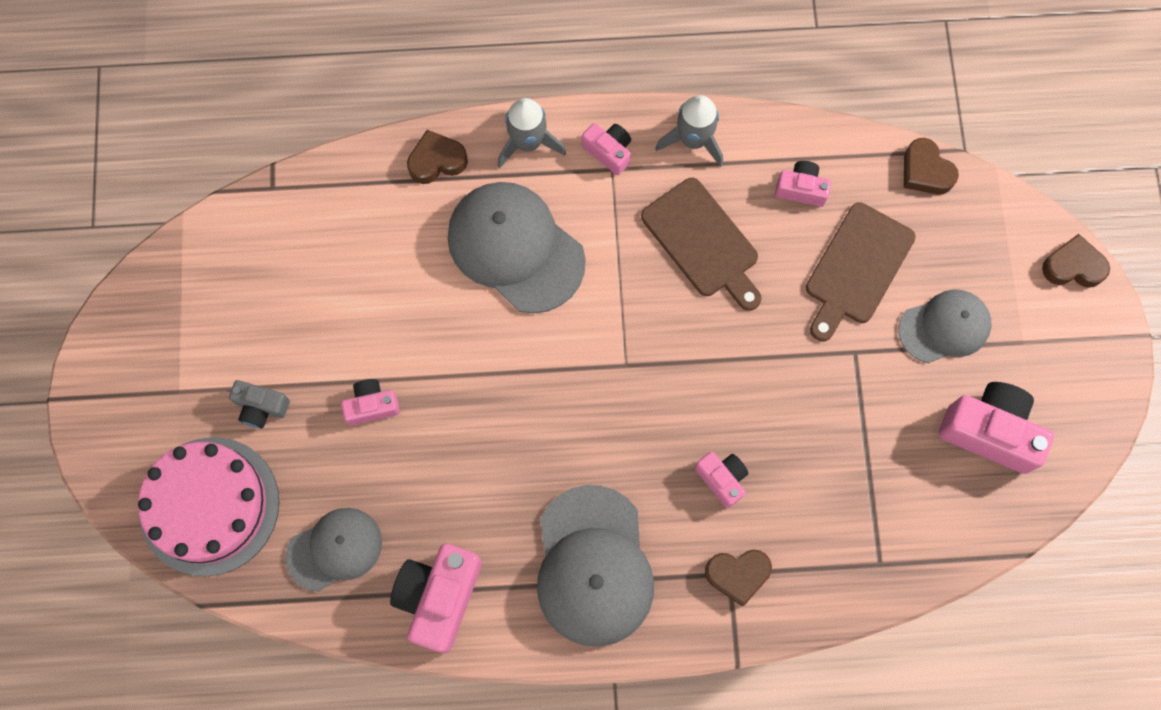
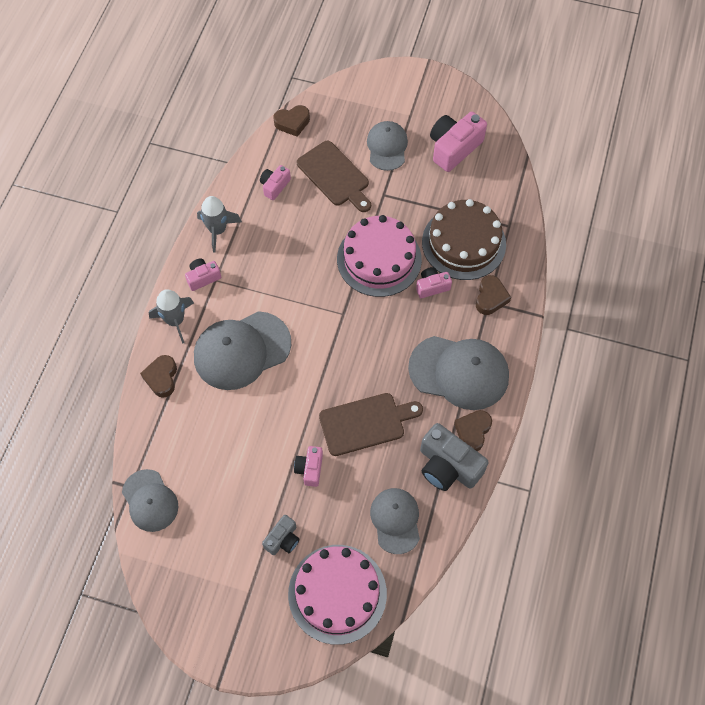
camera: 70 degrees left, 10 degrees down
pink camera [390,544,482,653] -> grey camera [420,423,489,491]
brown cutting board [641,178,762,311] -> brown cutting board moved to [319,393,423,456]
brown heart [1042,234,1110,288] -> brown heart moved to [454,410,492,451]
none -> grey cap [122,469,178,532]
none -> pink cake [337,215,422,297]
none -> brown cake [422,199,506,280]

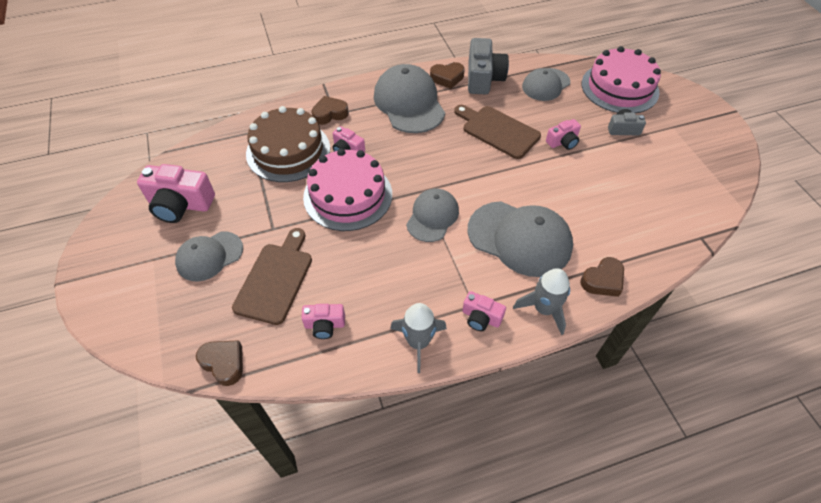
camera: 125 degrees left, 10 degrees down
grey cap [122,469,178,532] -> grey cap moved to [406,188,459,242]

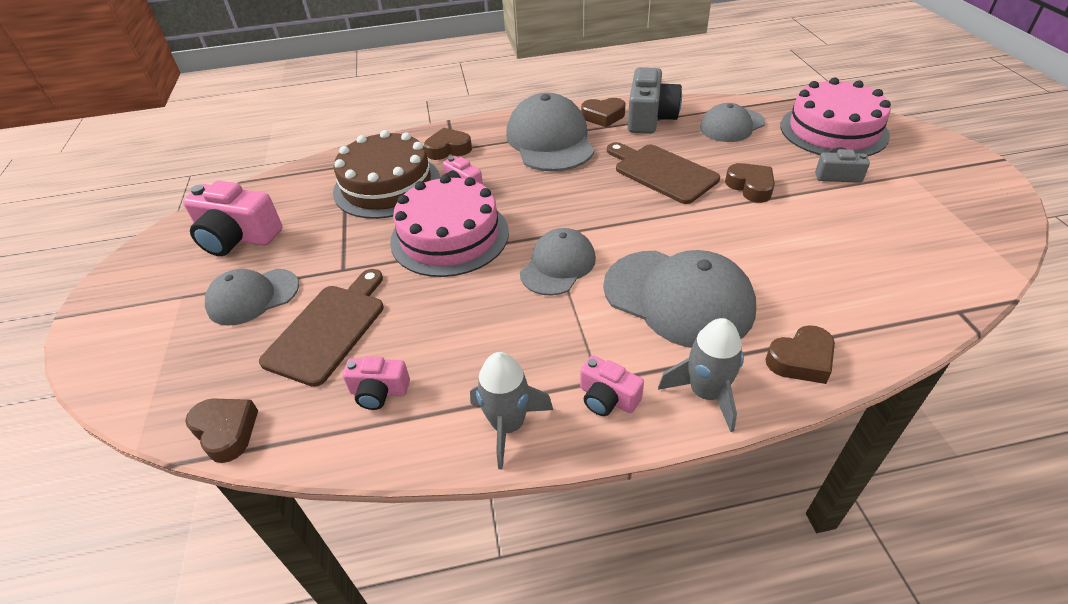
camera: 10 degrees right, 10 degrees down
pink camera [546,119,581,150] -> brown heart [725,163,775,203]

